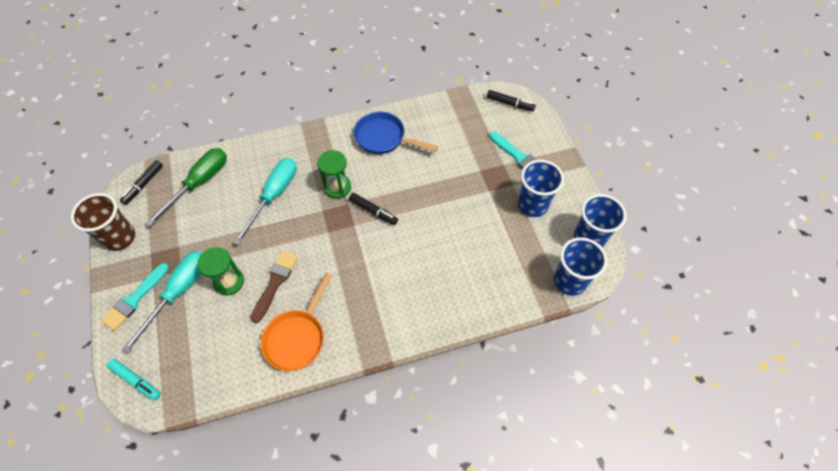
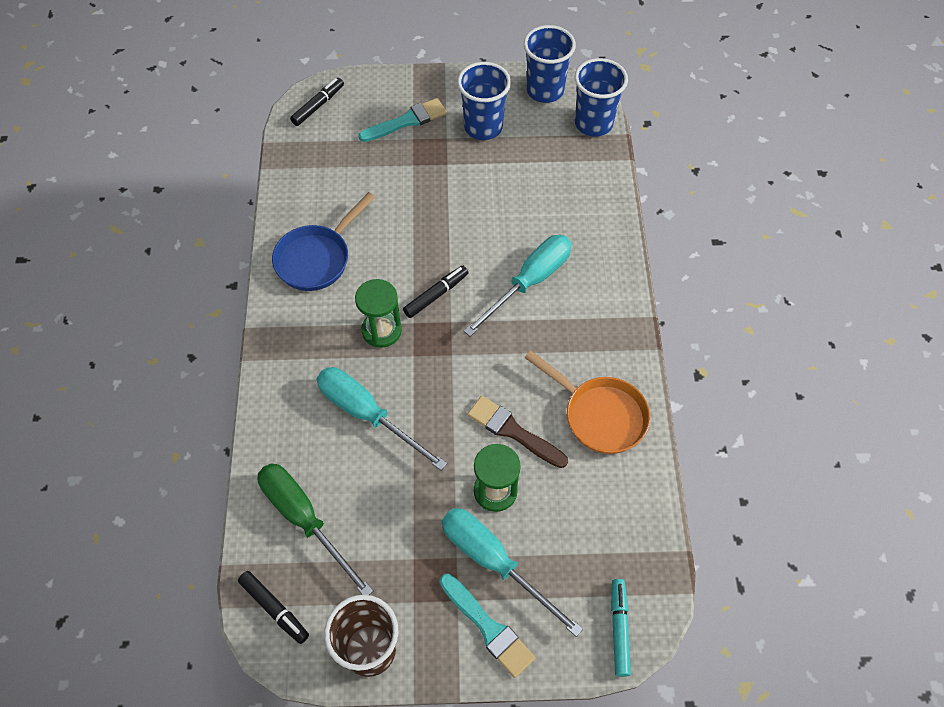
camera: 75 degrees left, 0 degrees up
turquoise marker [106,359,161,401] -> turquoise marker turned 45 degrees counterclockwise [611,579,631,677]
none -> turquoise screwdriver [464,235,572,336]

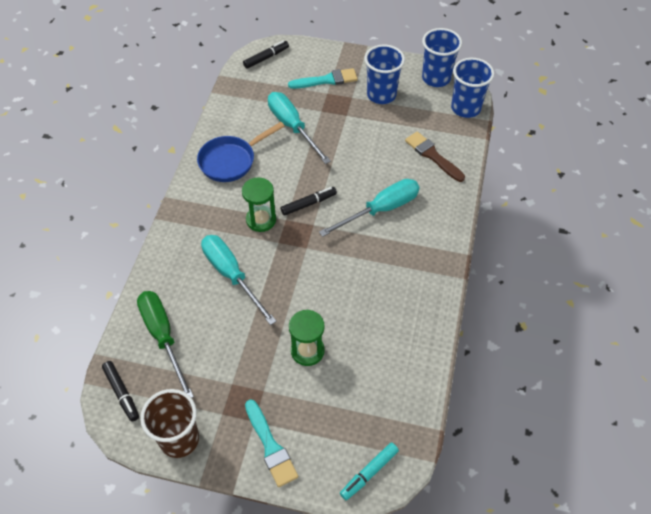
camera: 15 degrees right, 5 degrees down
turquoise screwdriver [442,508,583,637] -> turquoise screwdriver moved to [268,92,331,164]
brown brush [467,396,568,468] -> brown brush moved to [405,132,465,182]
orange pan [525,351,650,454] -> none
turquoise marker [611,579,631,677] -> turquoise marker turned 150 degrees counterclockwise [340,442,399,500]

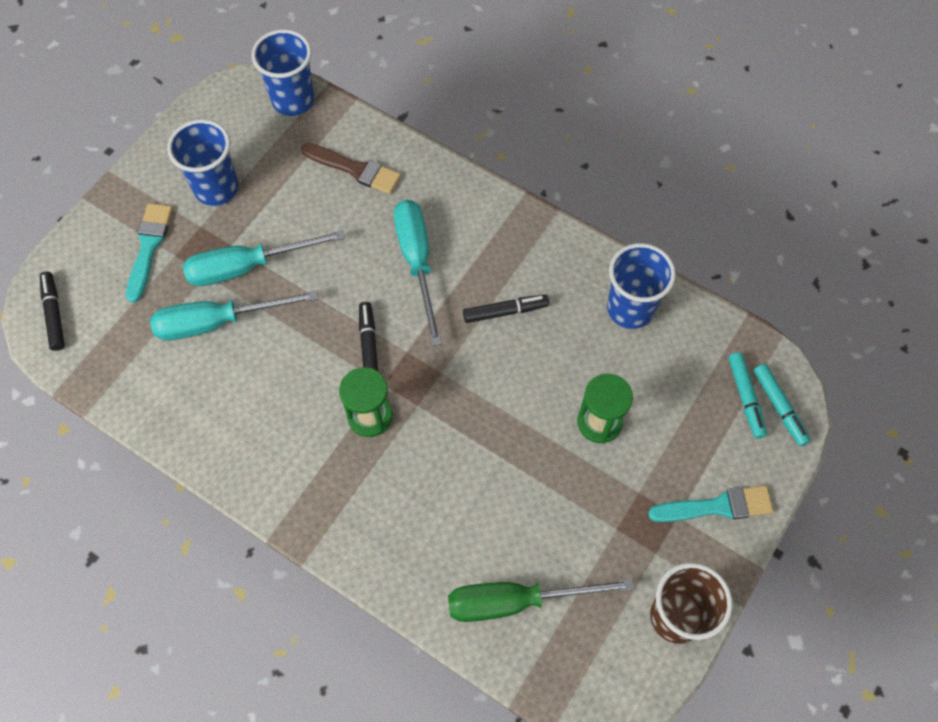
camera: 70 degrees left, 10 degrees up
black marker [102,361,139,422] -> black marker moved to [463,295,549,323]
blue pan [197,122,285,182] -> none
turquoise screwdriver [201,235,277,325] -> turquoise screwdriver moved to [183,230,345,286]
brown brush [405,132,465,182] -> brown brush turned 135 degrees counterclockwise [301,143,401,194]
blue cup [422,28,462,87] -> blue cup moved to [607,243,676,329]
none -> turquoise marker [728,352,767,439]

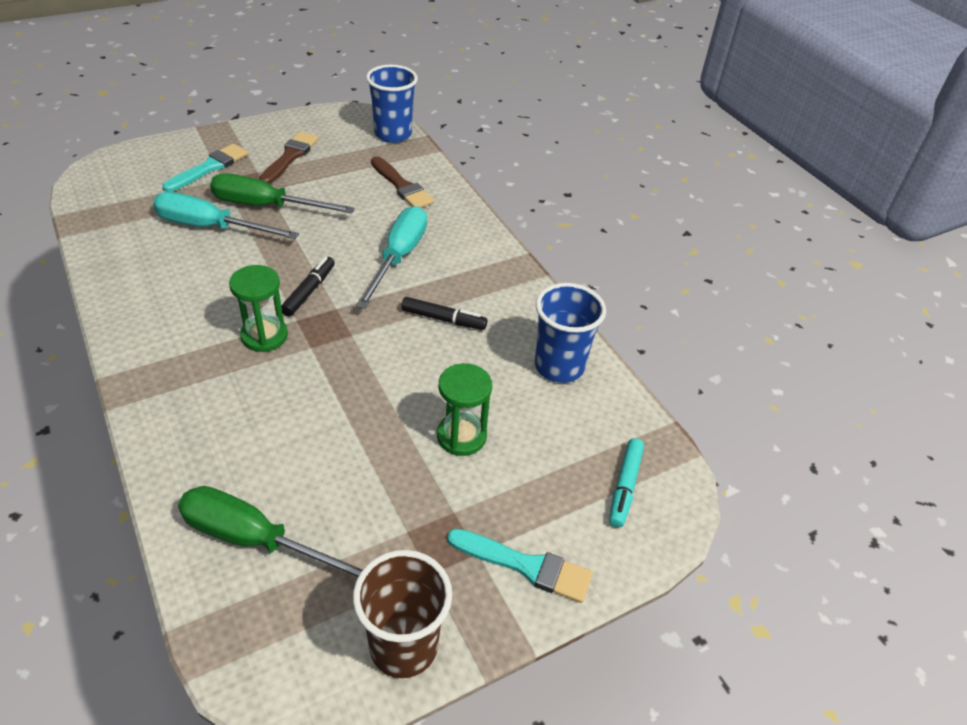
camera: 25 degrees right, 20 degrees down
black marker [40,271,65,351] -> none
blue cup [167,119,238,206] -> brown brush [259,132,319,184]
turquoise screwdriver [183,230,345,286] -> green screwdriver [210,173,355,214]
turquoise marker [753,364,811,446] -> none

